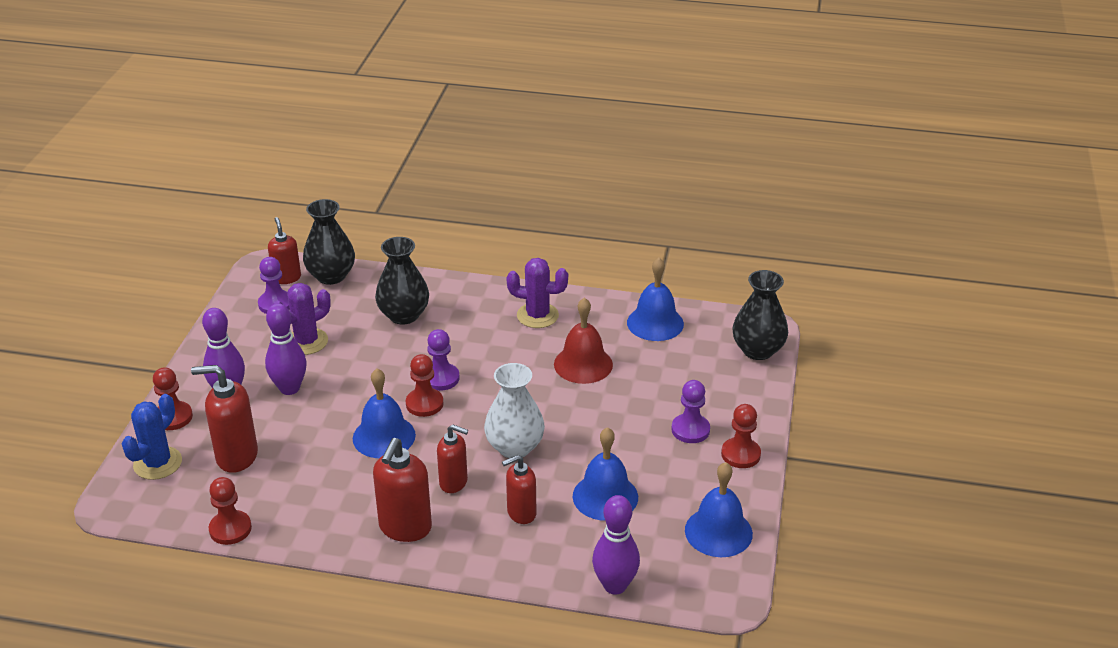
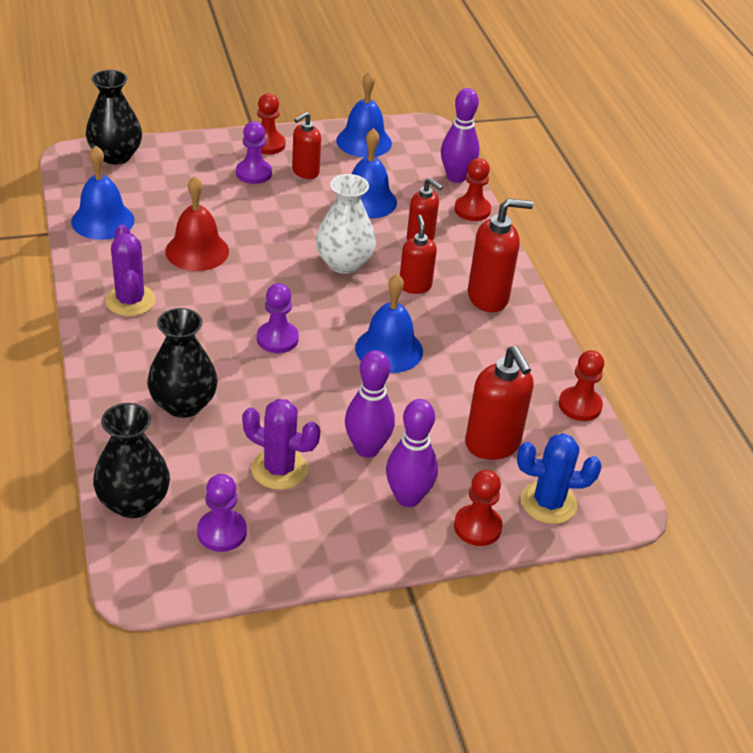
camera: 120 degrees left, 5 degrees up
red soap dispenser [268,217,301,284] -> red soap dispenser moved to [292,112,321,179]
red pawn [406,354,443,417] -> red pawn moved to [454,158,491,221]

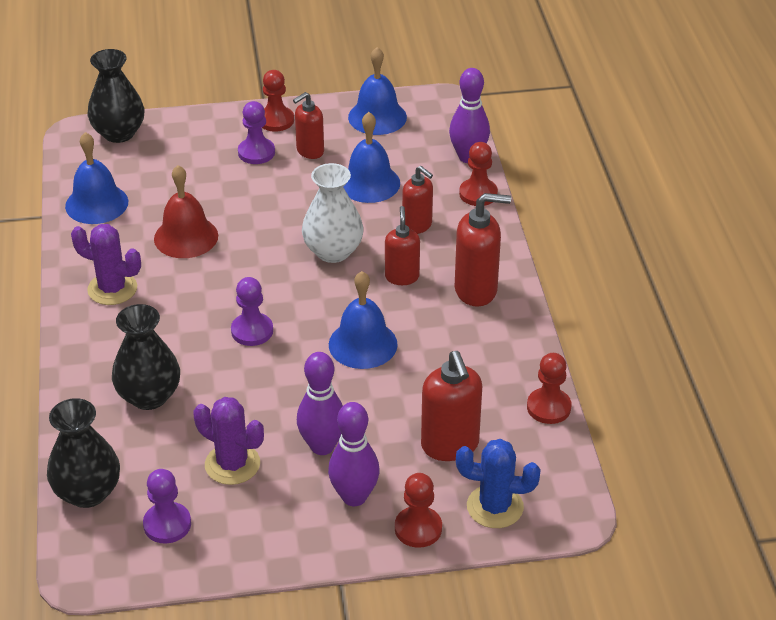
camera: 10 degrees right, 0 degrees up
purple cactus [105,224,156,316] -> purple cactus turned 60 degrees counterclockwise [71,224,141,305]

